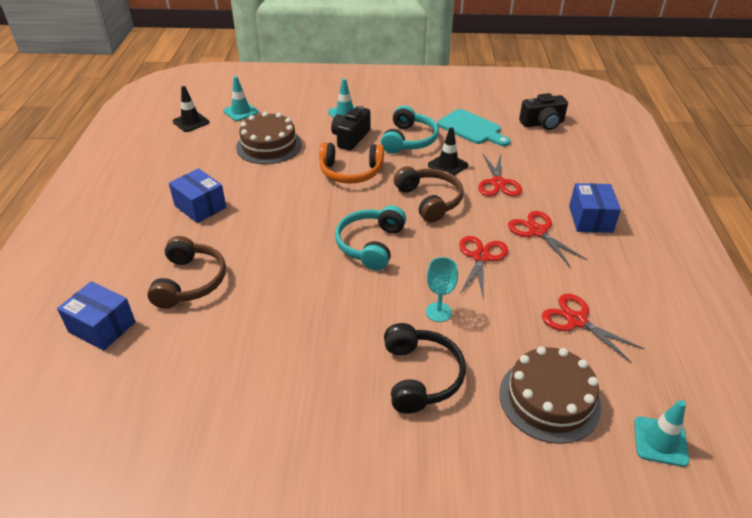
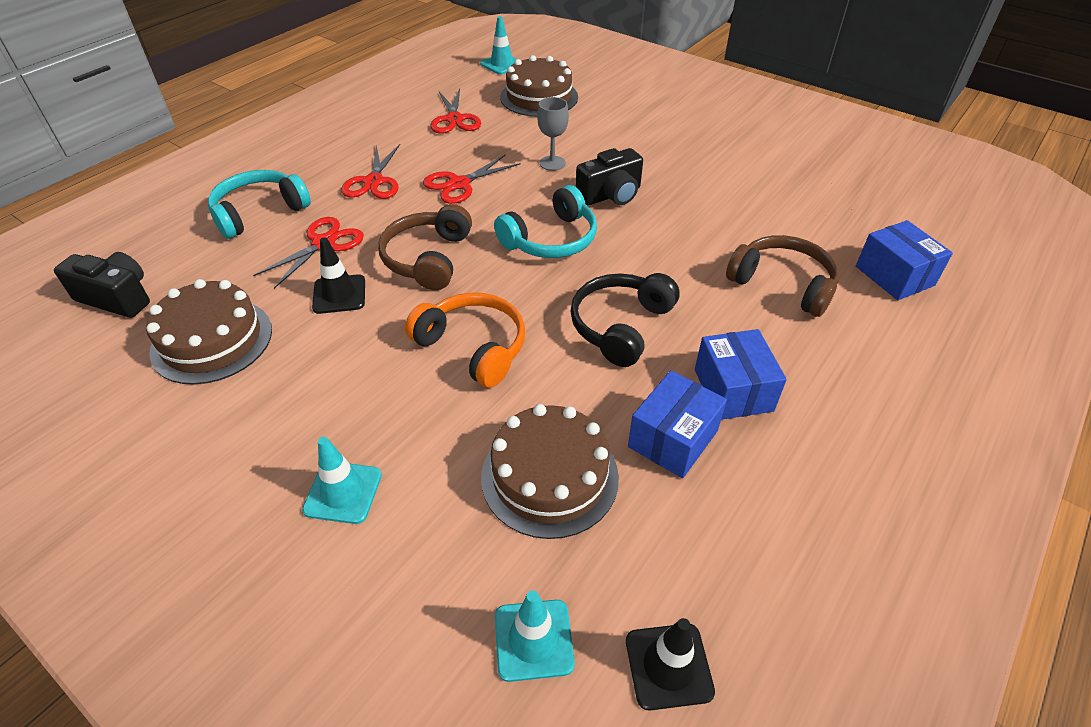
camera: 145 degrees left, 5 degrees up
brown headphones [147,236,226,309] -> brown headphones turned 90 degrees clockwise [726,235,839,317]
black camera [331,106,370,151] -> black camera moved to [576,148,643,205]
turquoise headphones [381,105,439,154] -> turquoise headphones moved to [208,170,311,239]
black headphones [384,323,466,414] -> black headphones moved to [570,273,680,367]
turquoise goblet [426,257,458,322] -> grey goblet [537,97,569,171]
turquoise cutting board [437,109,510,146] -> brown cake [146,279,272,385]
blue box [569,183,621,233] -> blue box moved to [628,370,727,478]

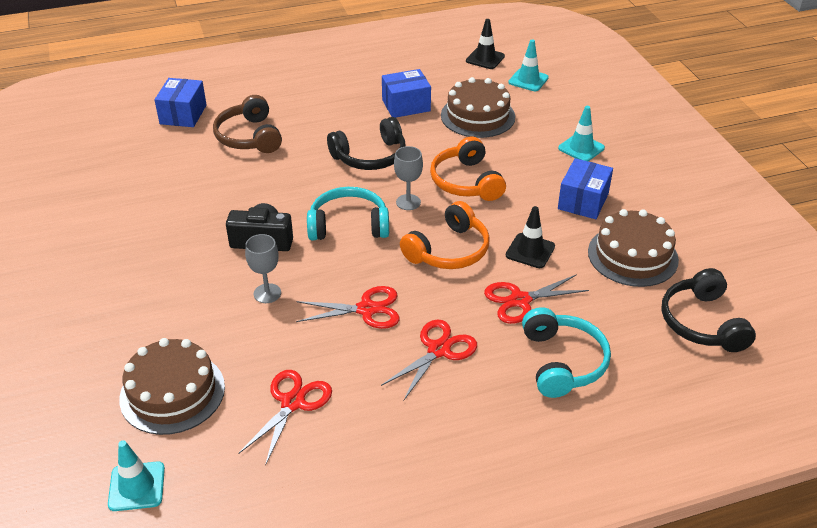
camera: 145 degrees left, 5 degrees down
black camera [54,252,150,318] -> black headphones [661,268,756,352]
turquoise headphones [208,170,311,239] -> turquoise headphones turned 90 degrees counterclockwise [522,307,611,398]
brown headphones [378,204,472,290] -> orange headphones [400,201,490,269]
blue box [695,329,787,420] -> blue box moved to [558,158,613,219]
none -> grey goblet [394,146,423,210]

